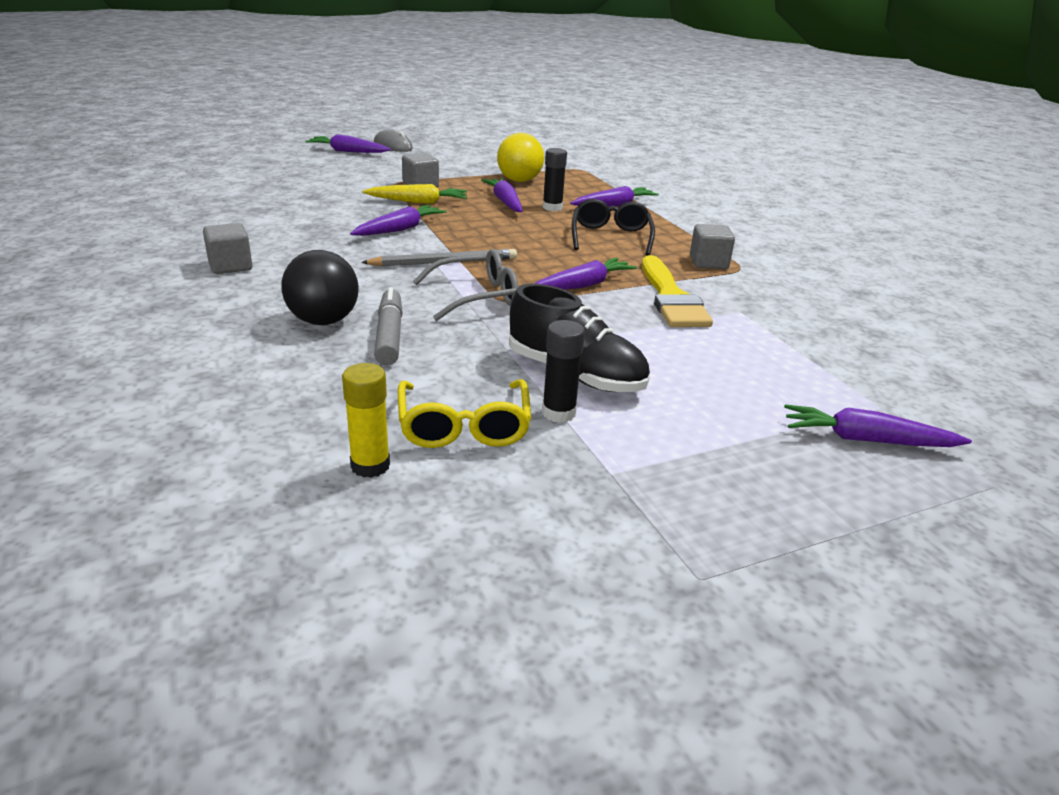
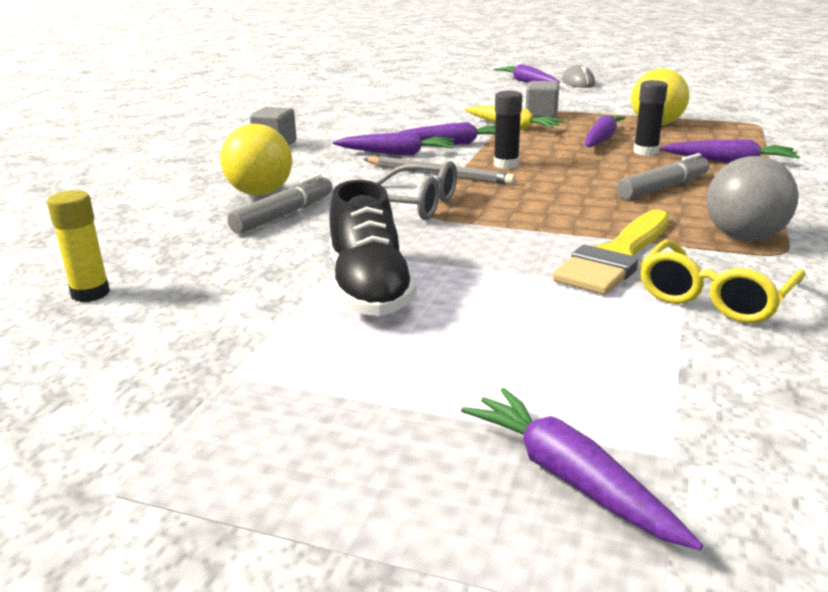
camera: 45 degrees right, 5 degrees down
black ball [281,250,359,325] -> yellow ball [220,124,292,195]
yellow glasses [398,379,531,448] -> yellow glasses moved to [640,240,806,323]
purple carrot [535,258,637,290] -> purple carrot moved to [333,132,454,155]
black glue stick [542,320,585,423] -> black glue stick moved to [494,91,522,169]
black glasses [572,199,655,255] -> grey marker [617,153,709,200]
grey cube [690,224,735,269] -> grey ball [707,156,799,241]

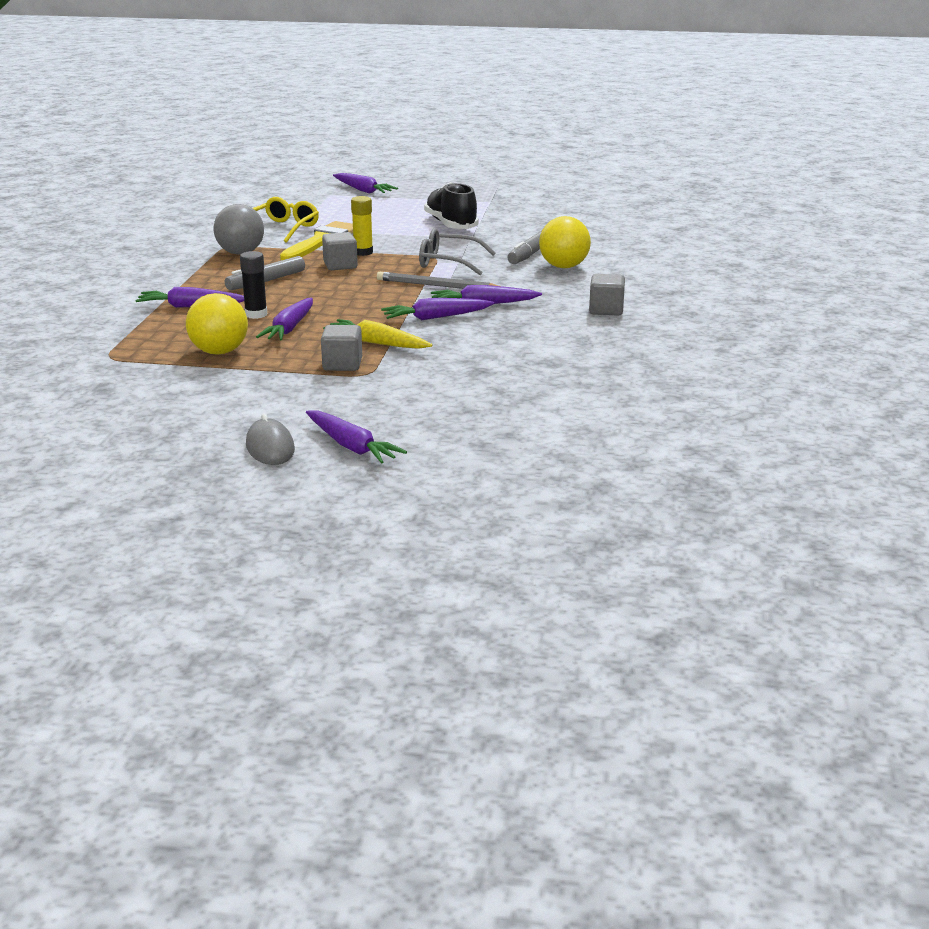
camera: 170 degrees right, 0 degrees up
yellow glue stick [47,190,110,302] -> yellow glue stick moved to [351,196,373,256]
black glue stick [494,91,522,169] -> none
none -> grey cube [322,232,358,270]

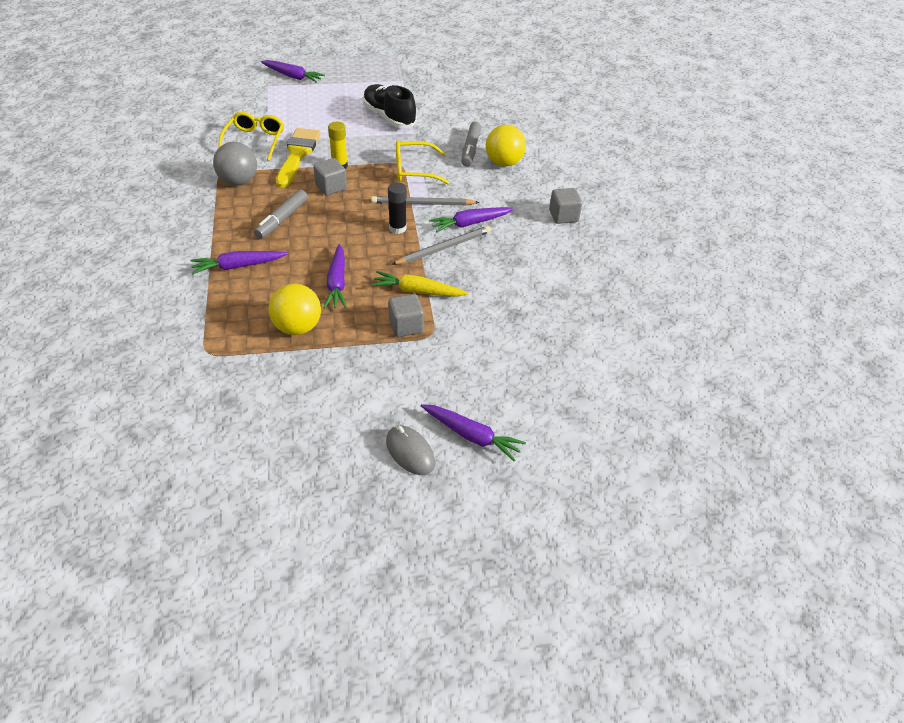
camera: 20 degrees left, 20 degrees up
black glue stick [240,251,267,319] -> black glue stick moved to [388,182,407,234]
purple carrot [381,298,494,320] -> grey pencil [391,226,491,265]
grey glasses [419,228,495,275] -> yellow glasses [396,141,450,184]

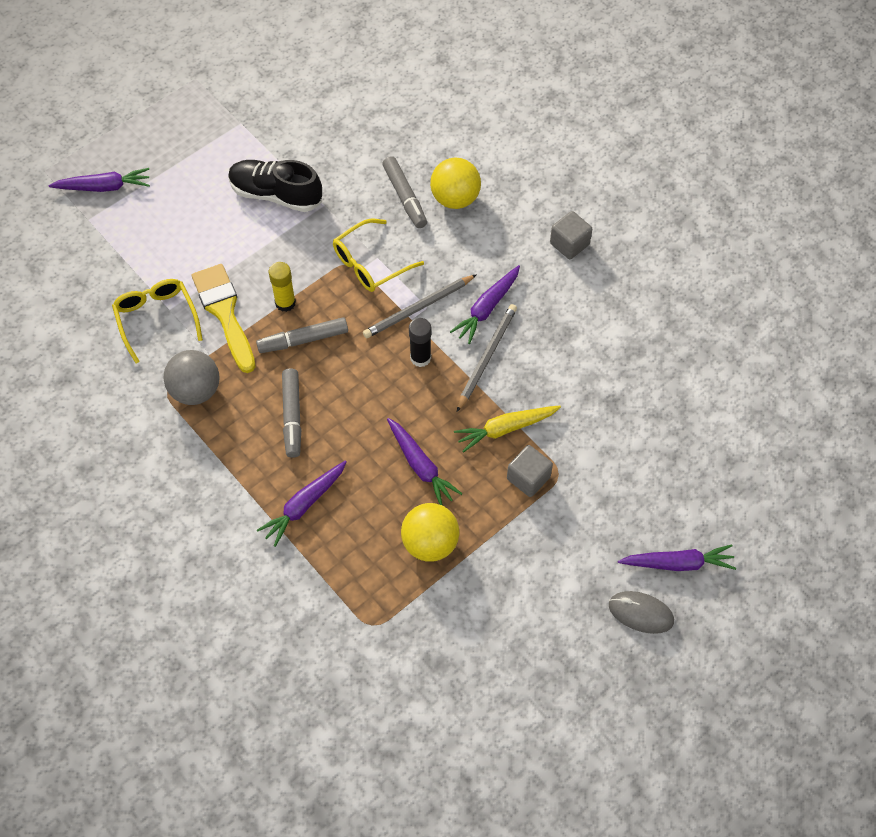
camera: 30 degrees left, 15 degrees up
grey cube [313,158,347,196] -> grey marker [256,317,348,353]

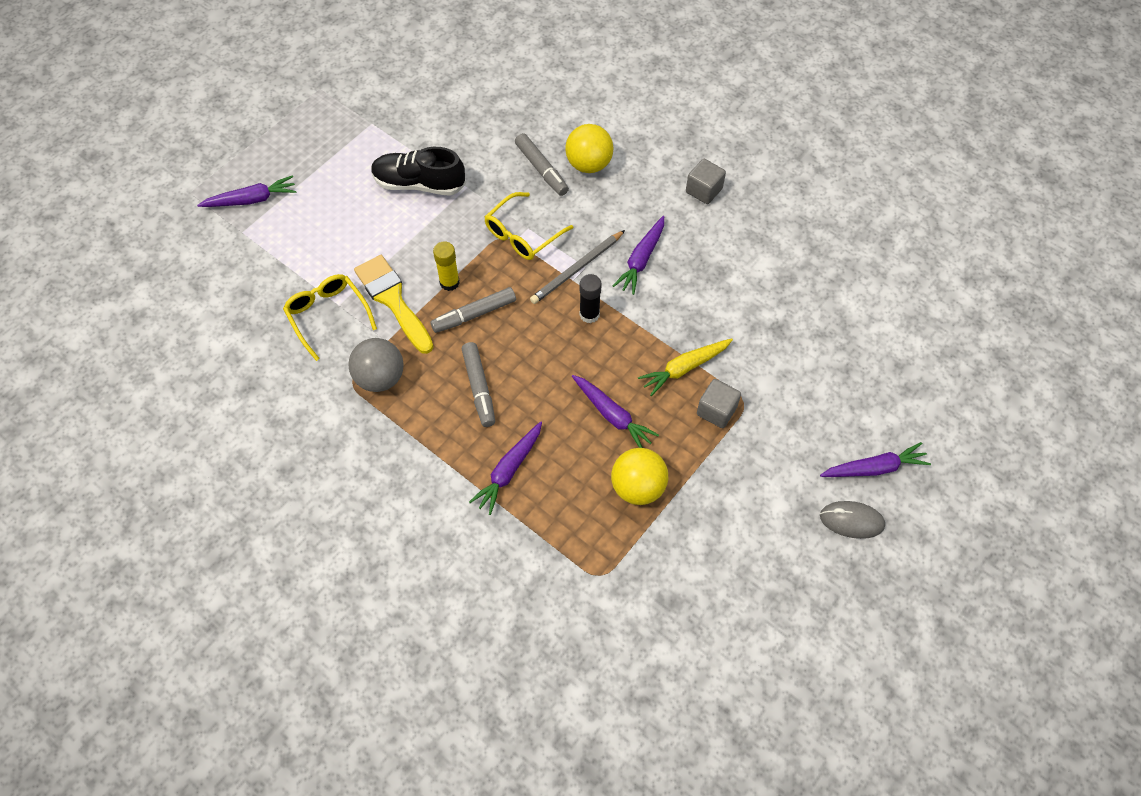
camera: 10 degrees left, 0 degrees up
grey pencil [457,304,517,412] -> none

